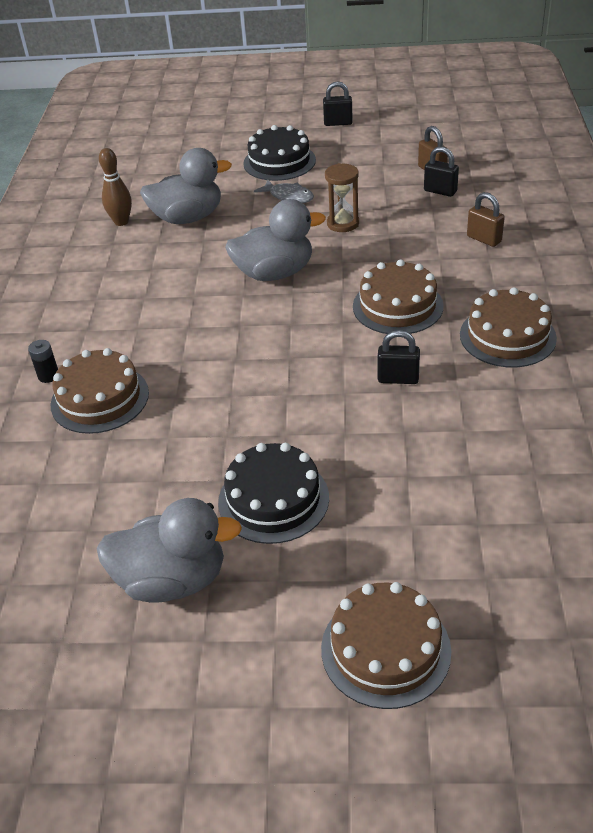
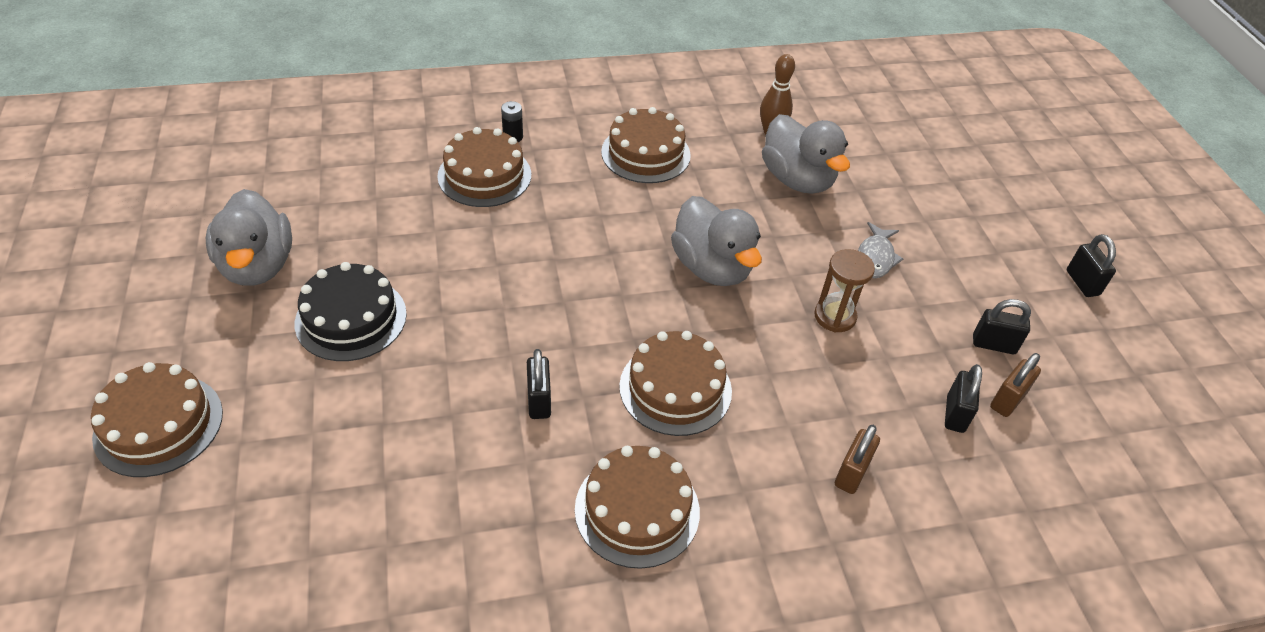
camera: 70 degrees right, 5 degrees up
black cake [243,125,316,181] -> none
none -> brown cake [601,107,691,183]
none -> black padlock [973,299,1031,354]

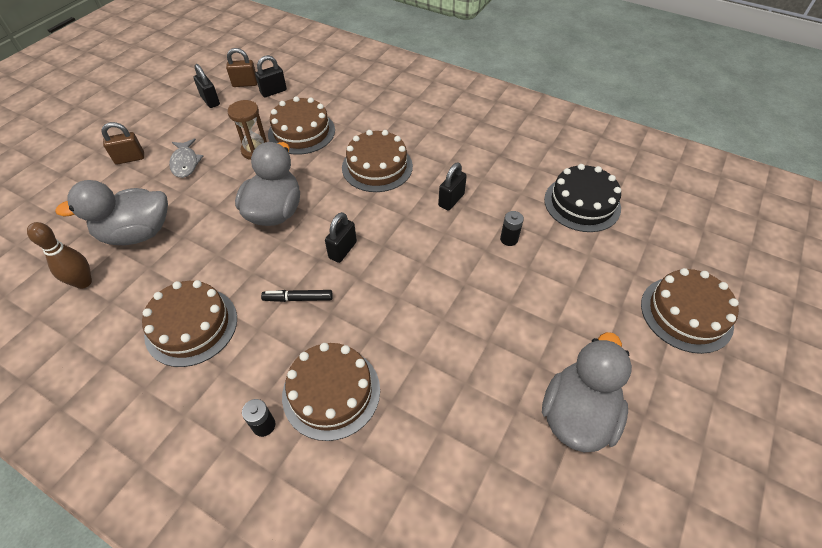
camera: 135 degrees left, 5 degrees up
black cake [295,262,407,361] -> black cake moved to [544,164,621,232]
brown cake [575,446,700,569] -> brown cake moved to [268,96,335,155]
grey duck [762,114,850,194] -> grey duck turned 120 degrees counterclockwise [55,180,168,245]
brown padlock [835,425,880,494] -> brown padlock moved to [101,122,144,164]
grey fish [858,222,903,278] -> grey fish turned 105 degrees clockwise [169,138,203,178]
black padlock [1067,234,1116,297] -> black padlock moved to [325,212,357,263]
none -> black marker [261,290,333,302]
none -> black battery [500,211,524,246]

